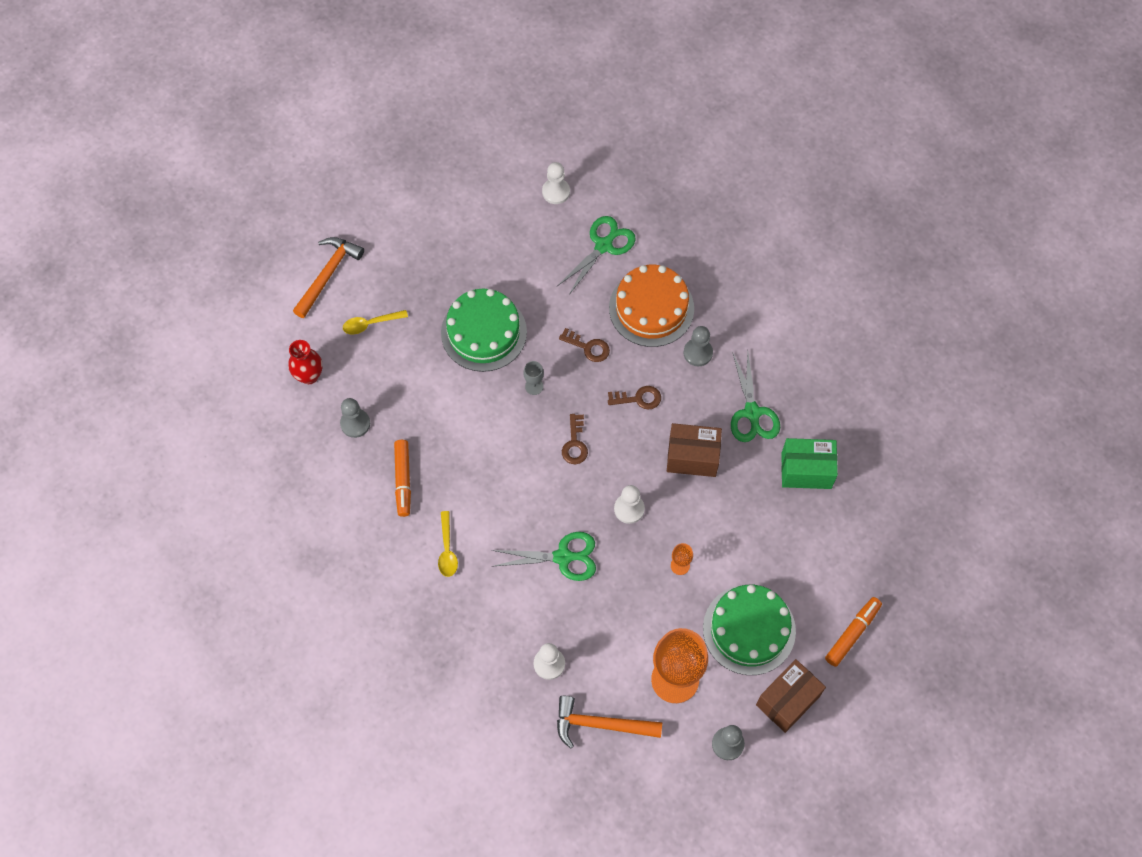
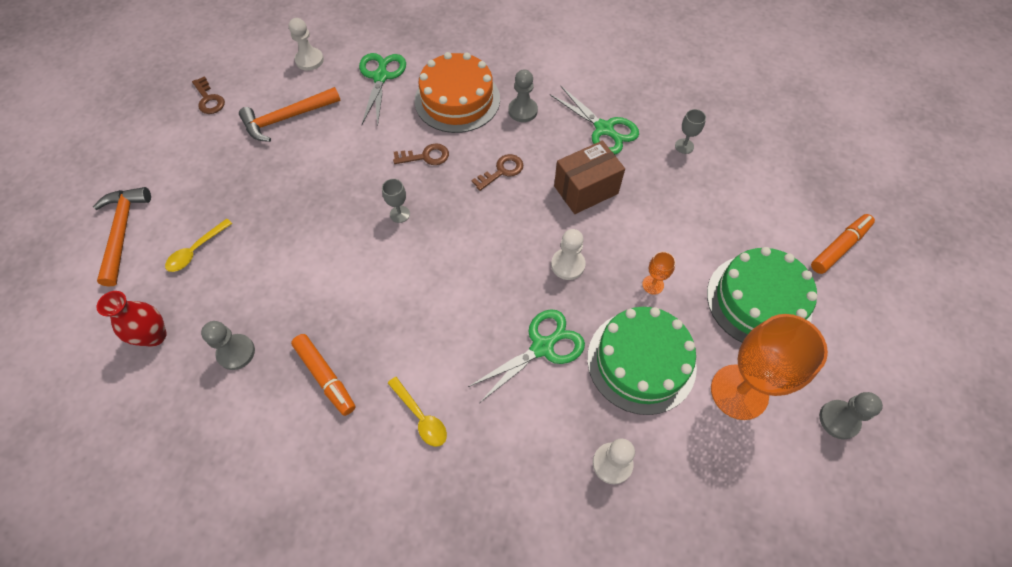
camera: 35 degrees left, 5 degrees down
green cake [441,289,527,372] -> green cake moved to [587,307,697,415]
orange hammer [557,696,662,749] -> orange hammer moved to [239,87,341,142]
brown key [562,414,588,464] -> brown key moved to [192,76,225,114]
brown box [756,659,826,733] -> none
green box [781,438,838,489] -> grey goblet [675,109,706,154]
orange marker [825,597,882,667] -> orange marker turned 45 degrees clockwise [811,214,875,274]

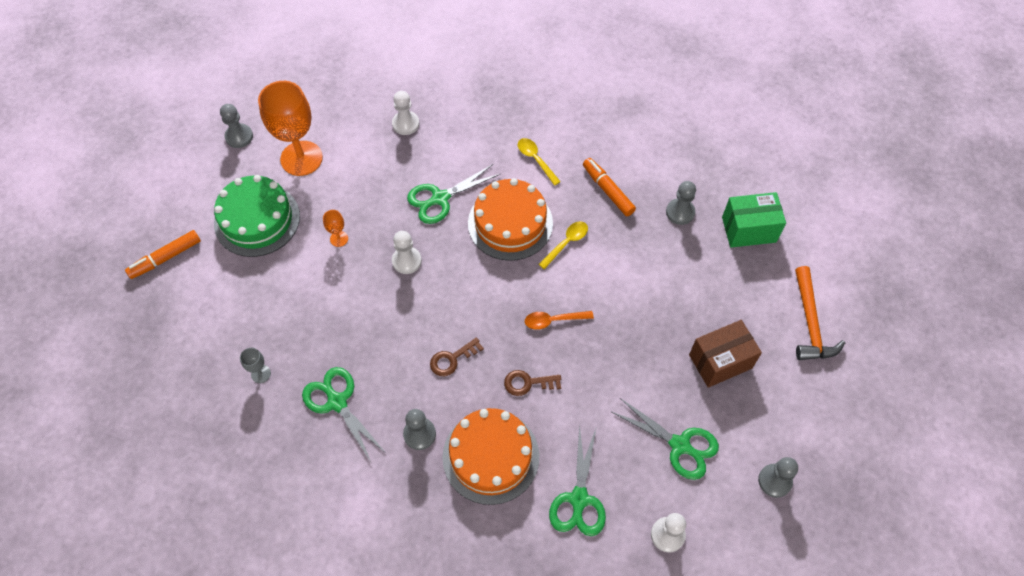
camera: 175 degrees left, 0 degrees up
red vase [97,291,167,347] -> green box [722,192,786,248]
yellow spoon [165,219,233,272] -> yellow spoon moved to [538,221,588,269]
brown key [192,76,225,114] -> grey pawn [758,457,798,498]
orange hammer [239,87,341,142] -> green scissors [612,398,719,480]
grey goblet [382,179,410,223] -> orange spoon [525,311,594,330]
brown box [554,141,625,214] -> brown box moved to [689,320,762,388]
green cake [587,307,697,415] -> none
none -> orange cake [468,178,553,261]

